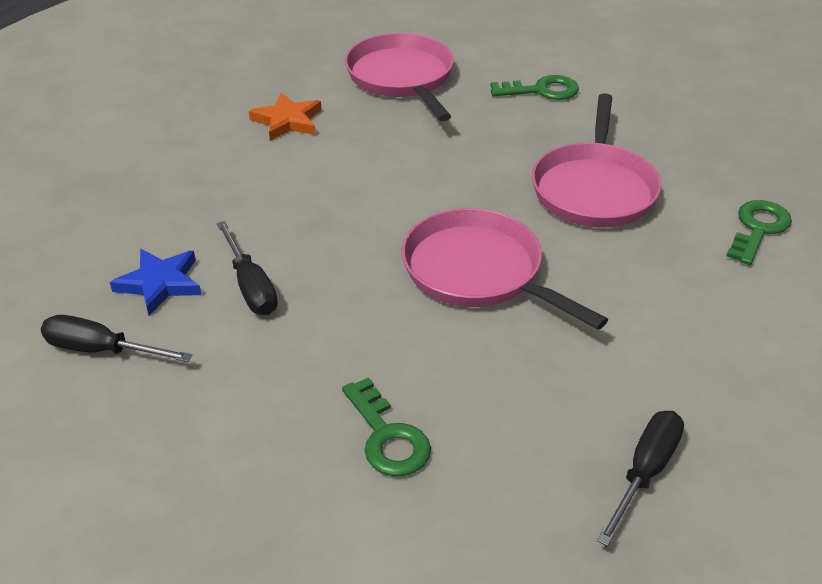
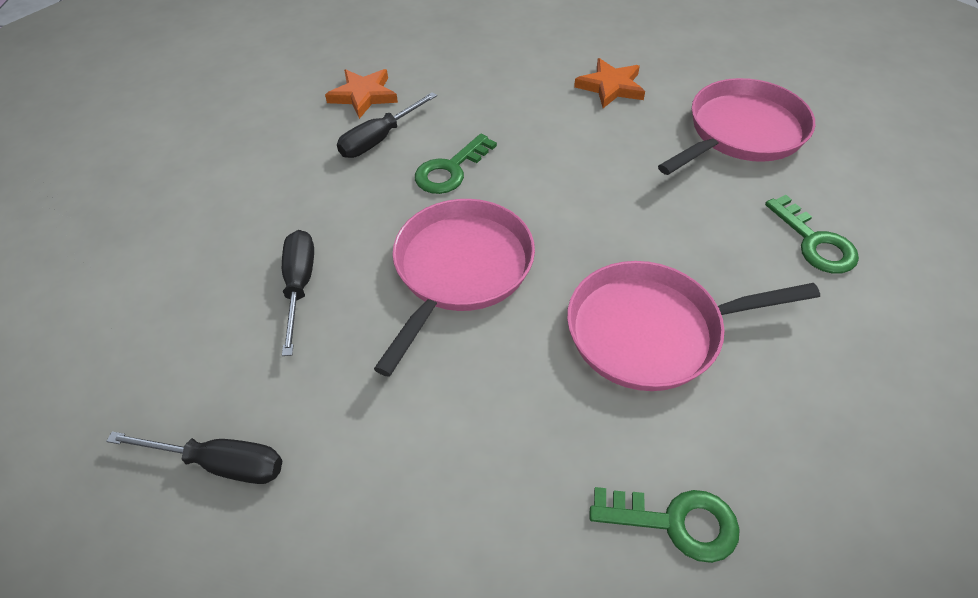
camera: 70 degrees right, 10 degrees up
black screwdriver [41,315,192,362] -> black screwdriver moved to [282,230,314,356]
blue star [110,249,201,315] -> orange star [325,69,398,119]
green key [342,377,431,476] -> green key moved to [415,134,497,194]

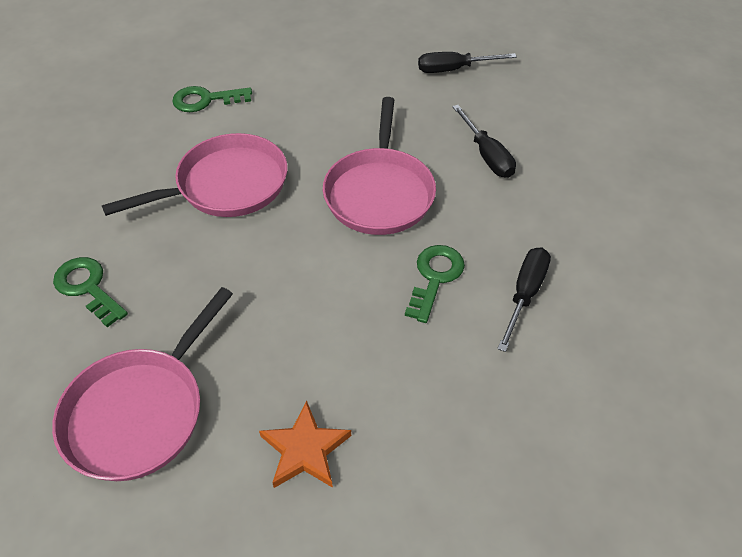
camera: 160 degrees right, 0 degrees up
orange star [325,69,398,119] -> none

